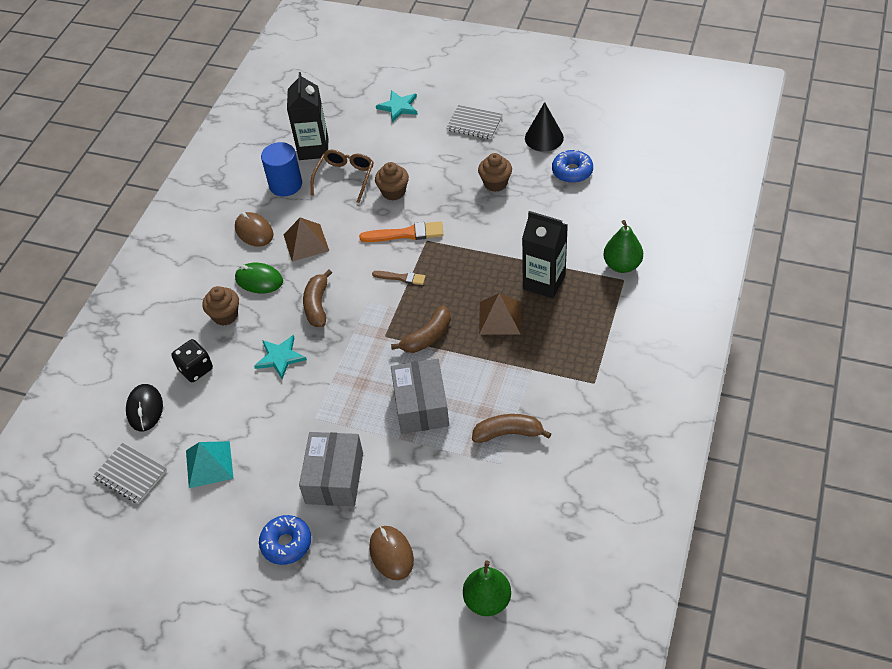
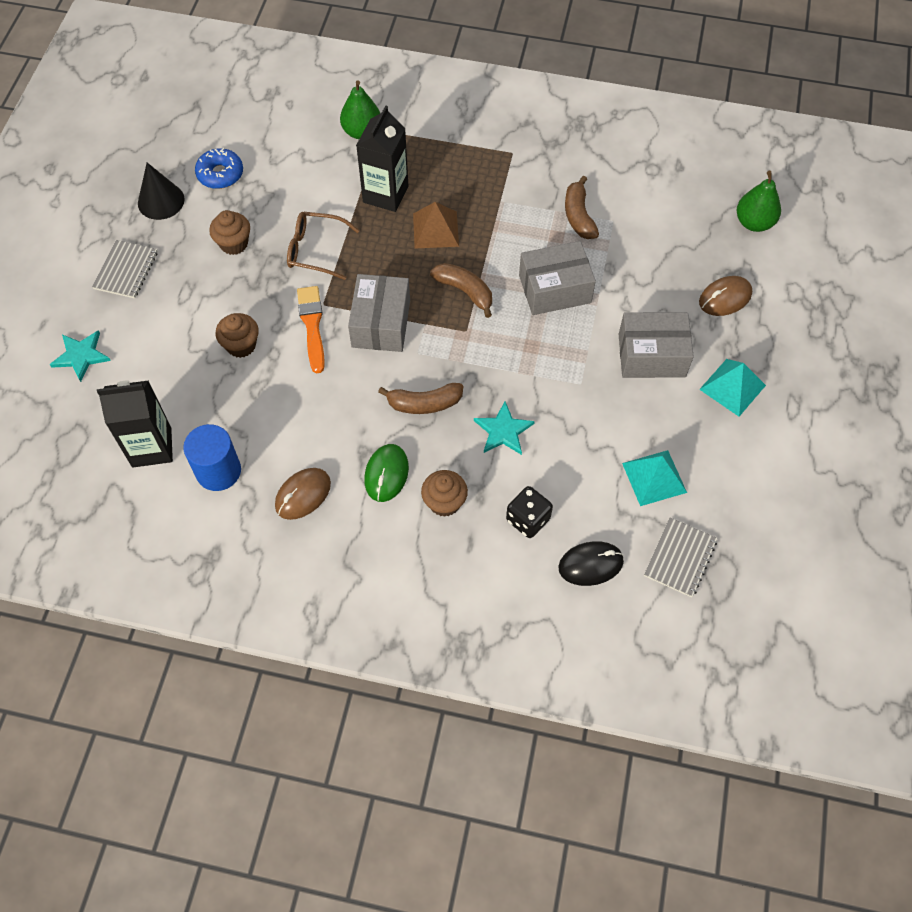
camera: 100 degrees left, 10 degrees up
blue donut [259,515,311,565] -> turquoise pyramid [699,359,766,416]
brown pyramid [283,217,329,262] -> none
brown glasses [310,150,374,203] -> brown glasses moved to [287,212,360,280]
brown brush [372,271,426,285] -> grey box [348,274,410,352]

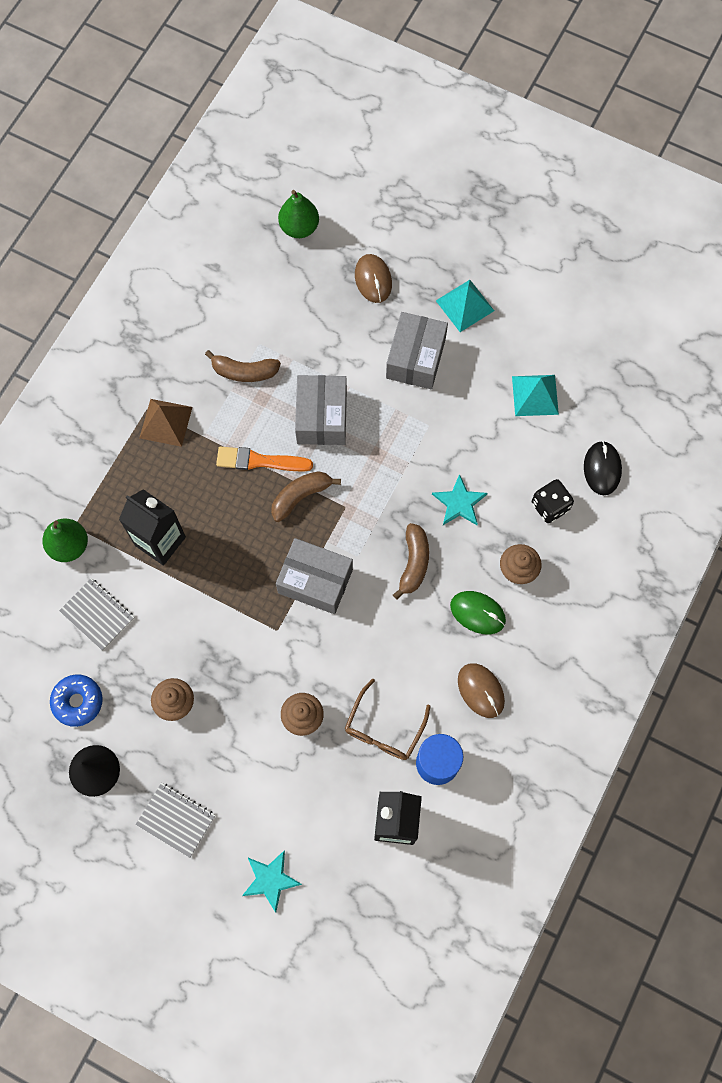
camera: 75 degrees left, 10 degrees up
brown glasses [287,212,360,280] -> brown glasses moved to [345,679,431,760]
orange brush [297,286,325,373] -> orange brush moved to [216,446,313,471]
brown pyramid [413,202,459,249] -> brown pyramid moved to [140,399,193,447]
grey notebook [644,517,717,597] -> grey notebook moved to [59,578,134,651]

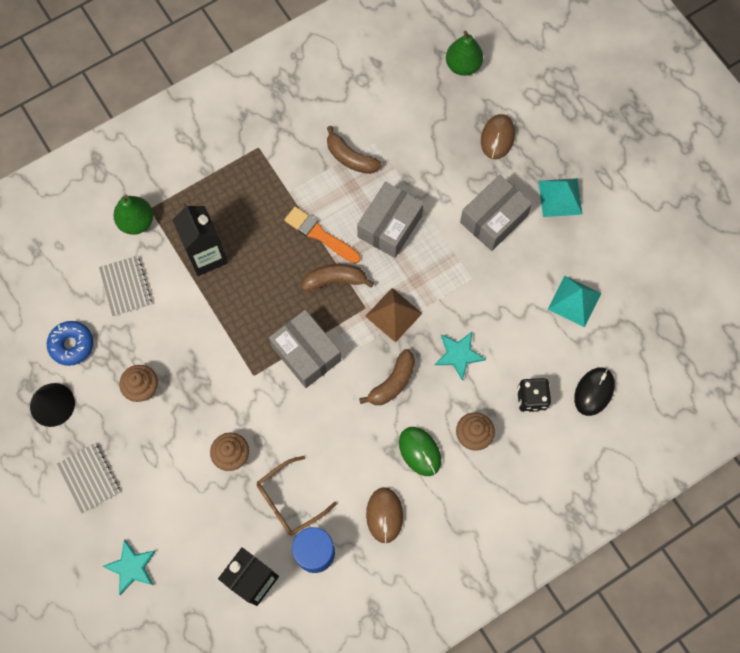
camera: 30 degrees right, 0 degrees up
brown pyramid [140,399,193,447] -> brown pyramid moved to [365,288,423,343]

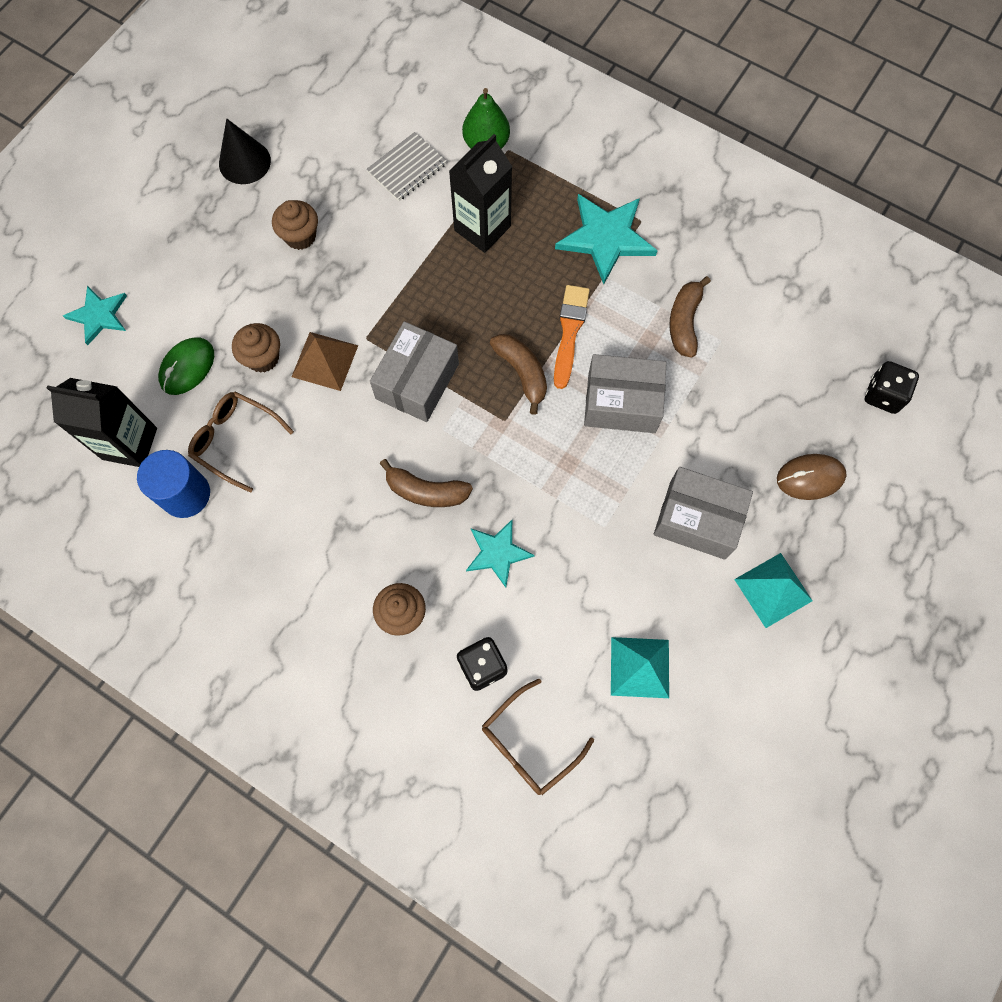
camera: 65 degrees right, 0 degrees up
blue donut [47,321,93,366] -> none
grey notebook [57,443,120,514] -> none
brown pyramid [365,288,423,343] -> brown pyramid moved to [292,332,358,391]
brown mouse [366,487,403,543] -> none
green mouse [399,427,441,476] -> green mouse moved to [158,337,214,395]
green pear [446,31,483,76] -> black dice [865,361,919,414]
black mouse [574,367,615,416] -> brown glasses [482,679,594,795]
none -> turquoise star [555,194,658,284]

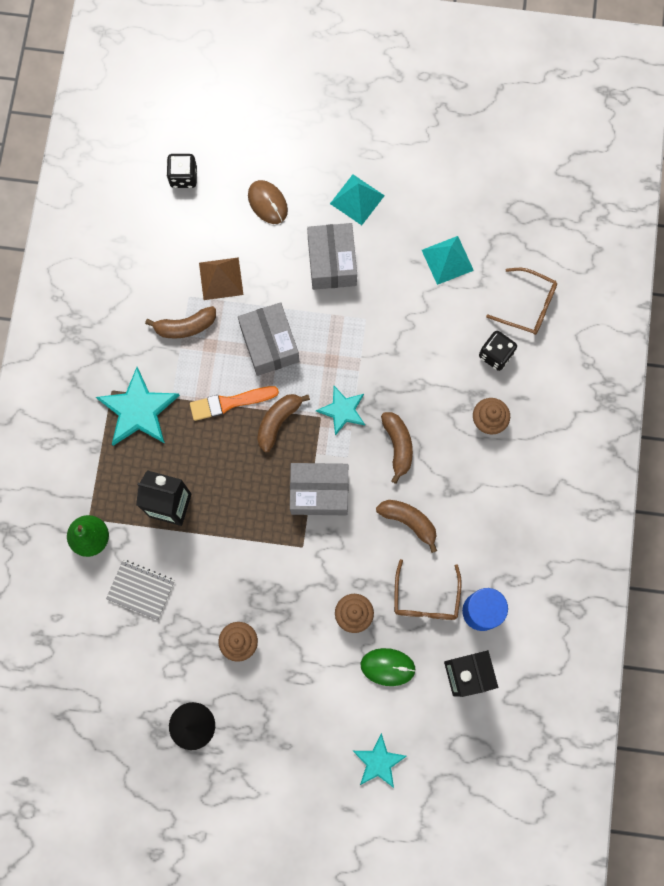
camera: 115 degrees left, 5 degrees up
brown pyramid [292,332,358,391] -> brown pyramid moved to [199,257,244,300]
turquoise star [466,520,535,588] -> turquoise star moved to [316,386,365,436]
none -> brown banana [376,500,437,553]

